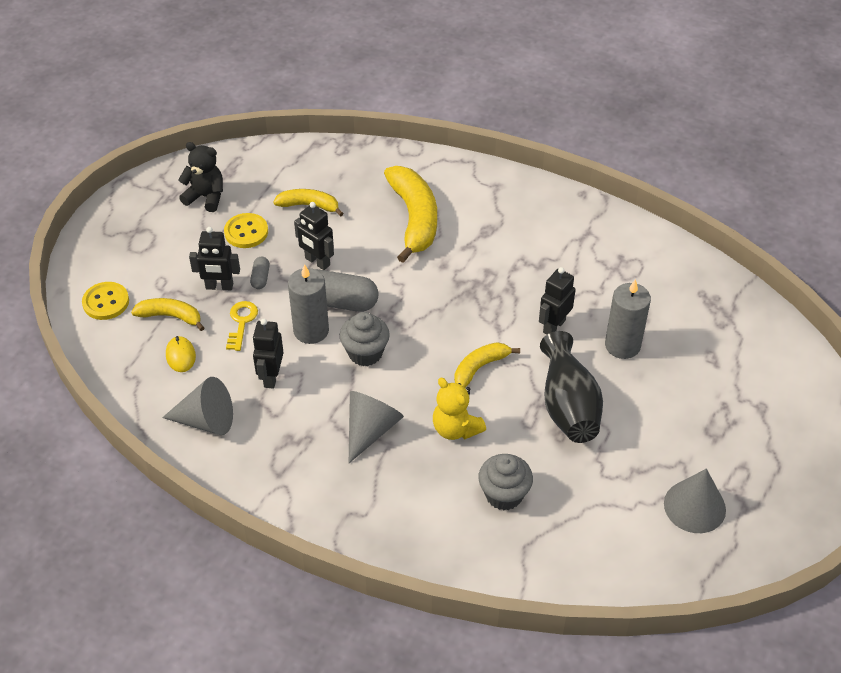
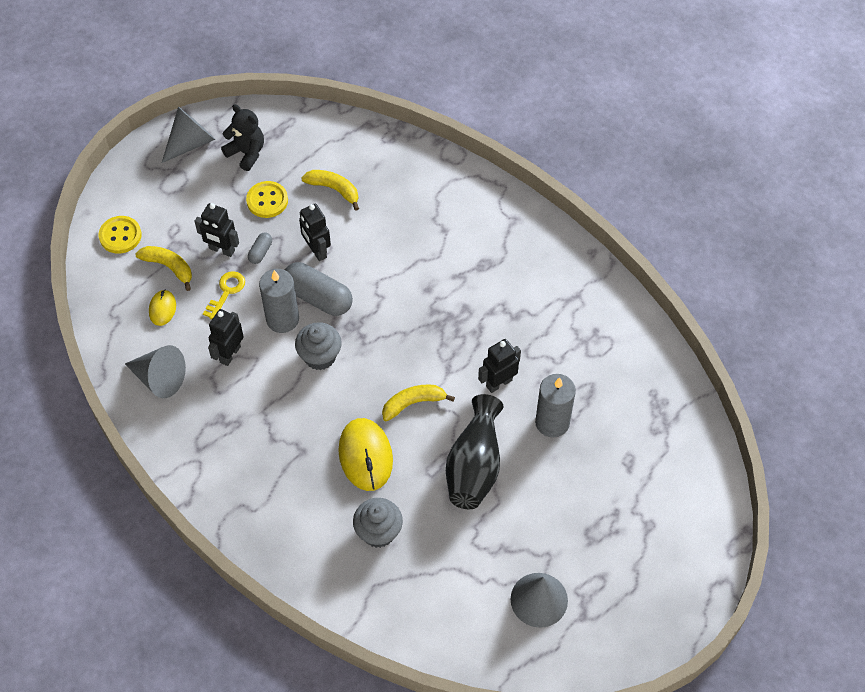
camera: 20 degrees right, 10 degrees up
grey cone [349,391,404,463] -> grey cone moved to [162,107,215,163]
yellow banana [384,166,437,263] -> none
yellow teddy bear [433,378,486,440] -> yellow mouse [338,418,393,491]

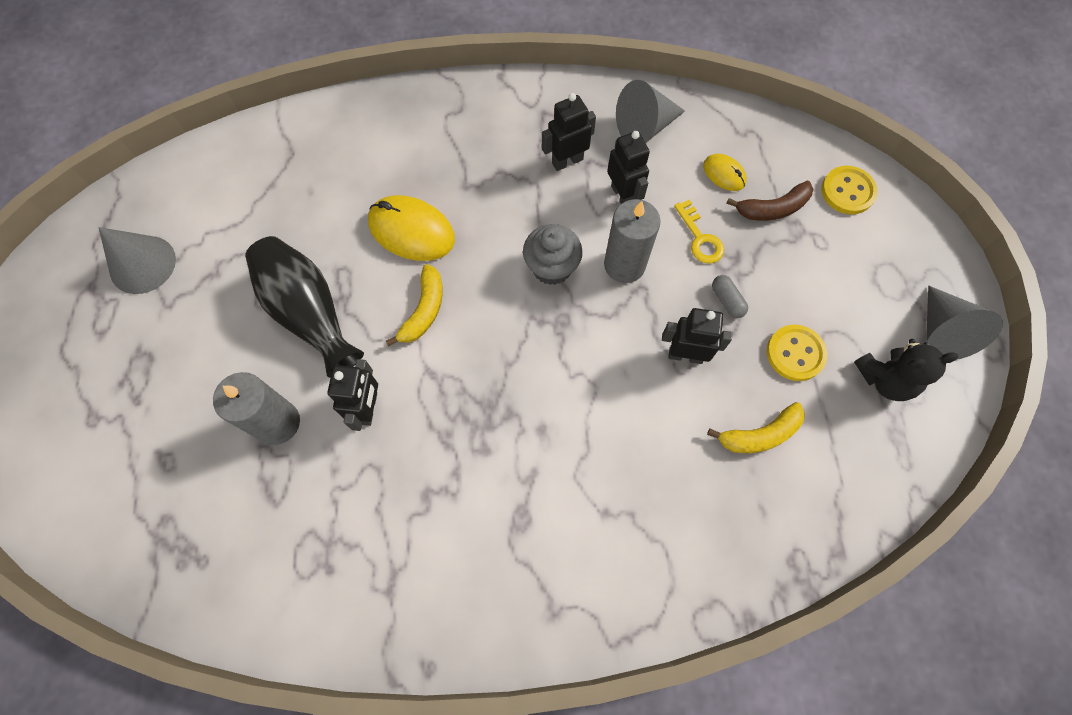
camera: 130 degrees right, 10 degrees up
yellow banana [135,246,192,291] -> brown banana [726,181,813,221]
black robot [194,203,239,257] -> black robot moved to [542,93,596,171]
grey capsule [285,262,353,316] -> none
grey cupcake [353,498,403,548] -> none

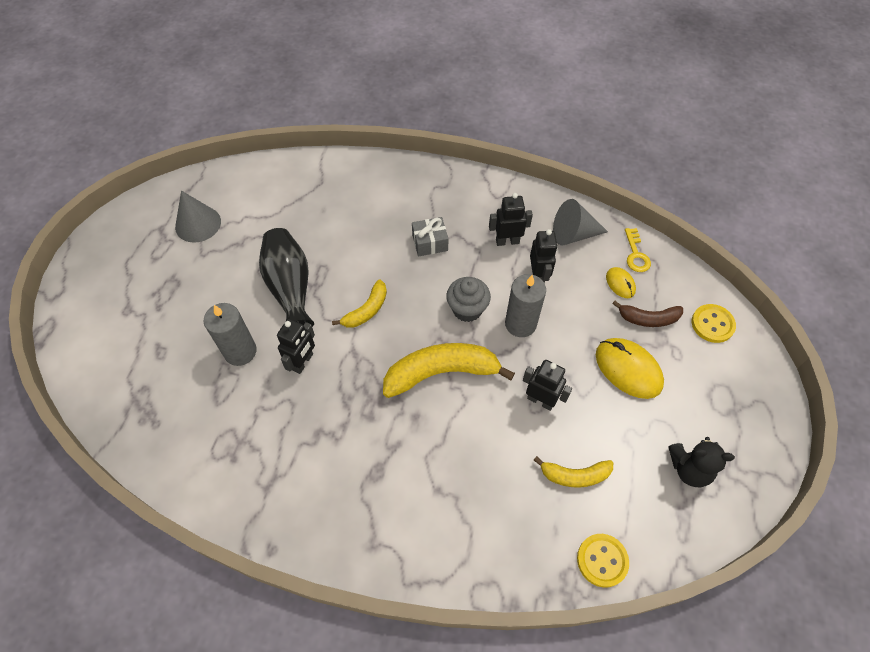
camera: 20 degrees right, 10 degrees down
yellow mouse [368,195,455,261] -> yellow mouse moved to [596,338,664,399]
yellow key [674,200,724,263] -> yellow key moved to [625,228,651,272]
grey capsule [712,275,748,318] -> none
yellow button [767,325,827,381] -> yellow button moved to [577,534,629,588]
grey cone [926,286,1003,360] -> none
none -> yellow banana [383,343,515,398]
none -> grey gift [412,217,449,256]

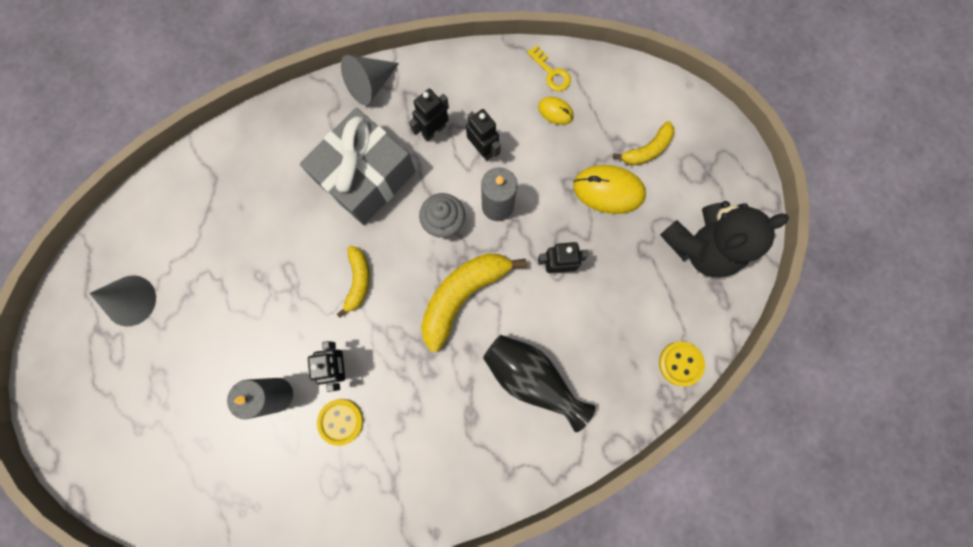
camera: 35 degrees left, 20 degrees up
black vase [259,228,314,327] -> black vase moved to [483,335,595,432]
grey gift [412,217,449,256] -> grey gift [300,108,415,225], size x2.28
yellow banana [534,456,613,488] -> yellow banana moved to [613,121,674,165]
grey cone [553,199,608,245] -> grey cone moved to [341,55,399,105]
brown banana [612,301,683,327] -> none
black teddy bear [668,437,735,487] -> black teddy bear [660,201,789,277], size x1.73
yellow button [692,304,736,343] -> yellow button moved to [317,399,363,446]

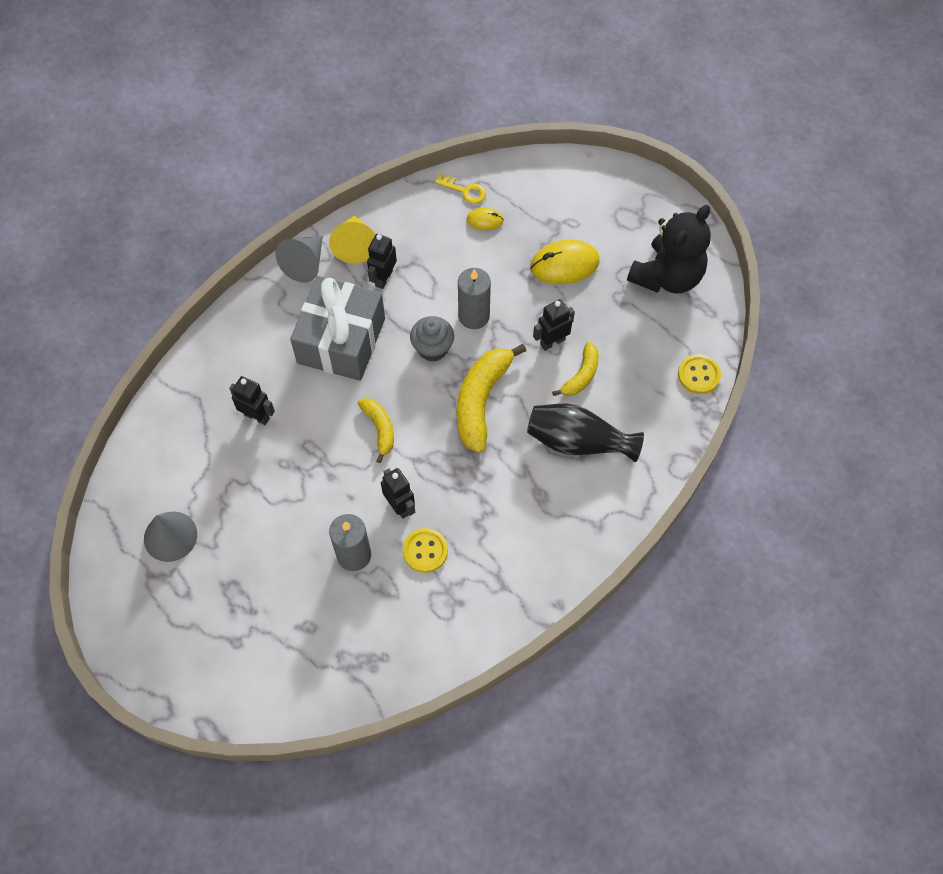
camera: 25 degrees left, 15 degrees down
black robot [466,109,501,161] -> black robot moved to [229,376,275,425]
yellow banana [613,121,674,165] -> yellow banana moved to [552,342,599,396]
none -> yellow cone [329,215,376,264]

